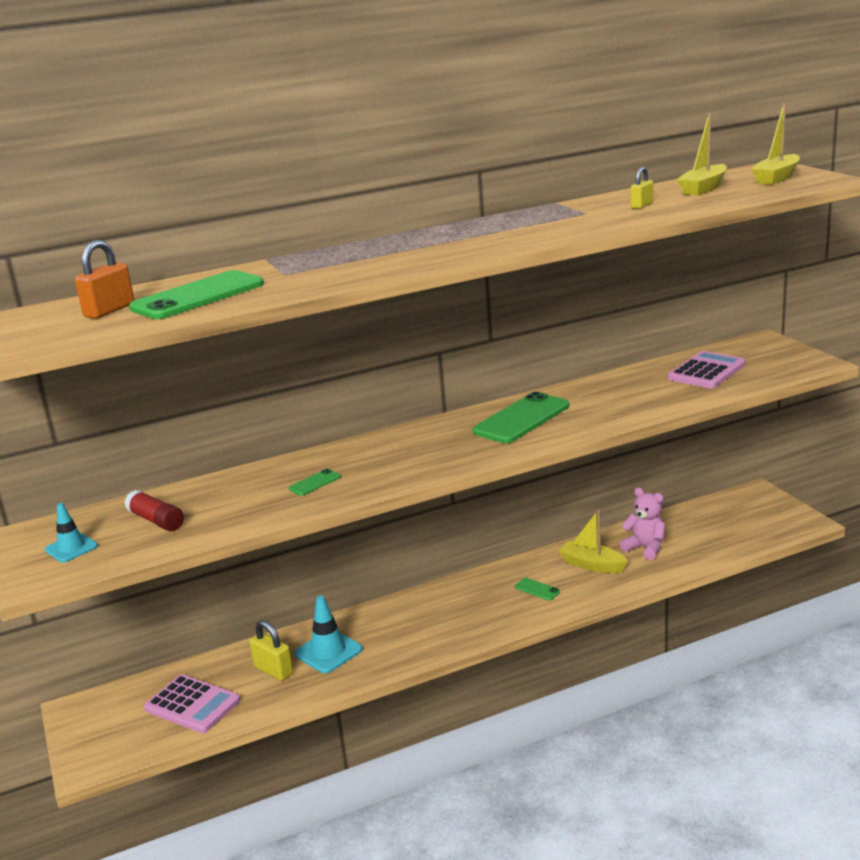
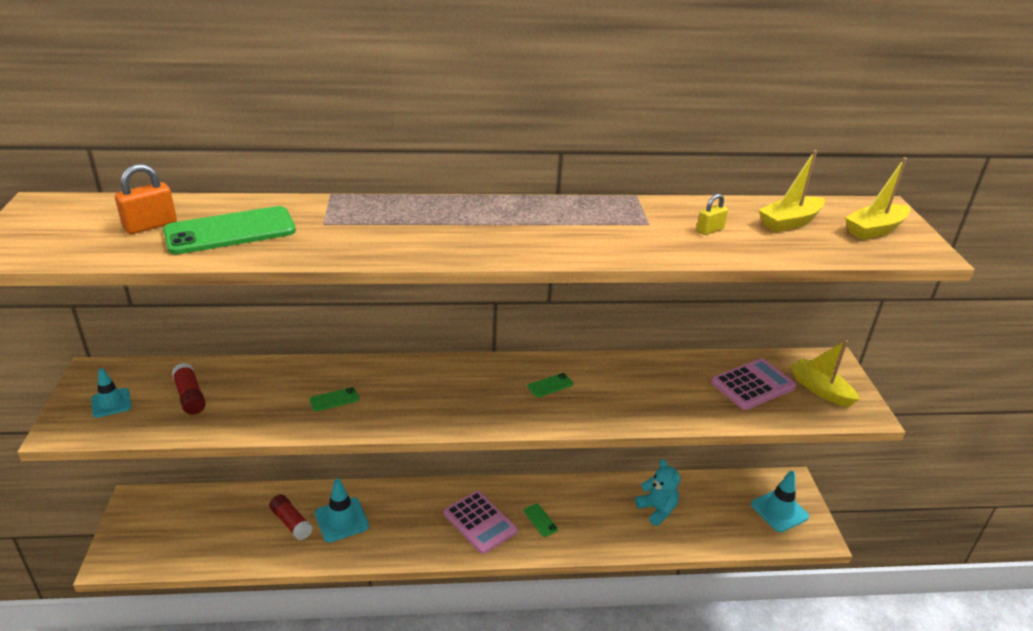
camera: 15 degrees right, 10 degrees up
pink calculator [144,674,240,733] -> pink calculator moved to [444,491,517,554]
yellow padlock [249,620,293,681] -> red glue stick [269,494,313,540]
green phone [472,392,569,443] -> green phone [527,373,573,397], size x0.44
yellow boat [559,509,628,573] -> yellow boat moved to [791,340,859,407]
pink teddy bear [620,488,665,560] -> turquoise teddy bear [635,459,680,526]
none -> turquoise traffic cone [751,471,809,532]

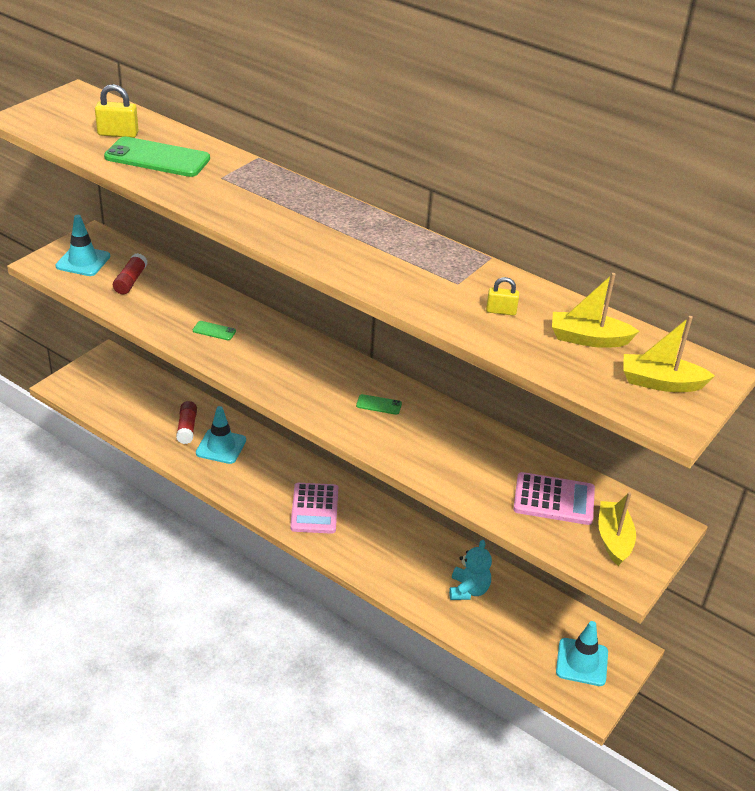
camera: 40 degrees right, 5 degrees up
turquoise traffic cone [91,368,131,418] -> turquoise traffic cone [56,215,110,276], size x1.51
orange padlock [115,164,177,234] -> yellow padlock [95,84,138,138]
green phone [524,504,558,537] -> none

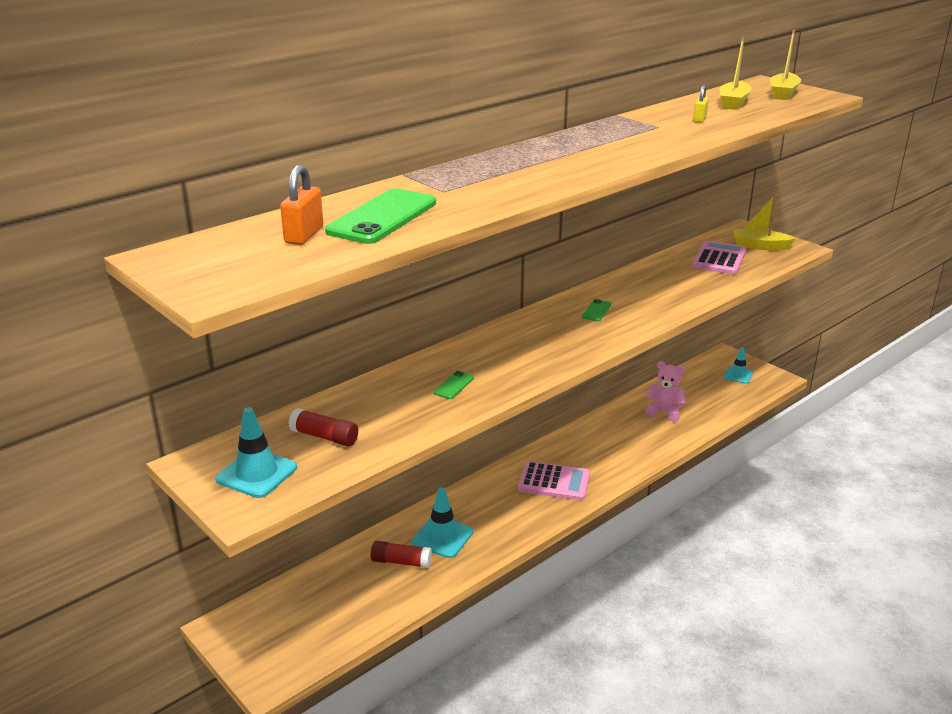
camera: 75 degrees left, 10 degrees down
yellow padlock [95,84,138,138] -> orange padlock [280,165,323,245]
turquoise teddy bear [449,540,492,600] -> pink teddy bear [645,361,685,422]
turquoise traffic cone [556,621,608,686] -> turquoise traffic cone [724,348,753,384], size x0.66

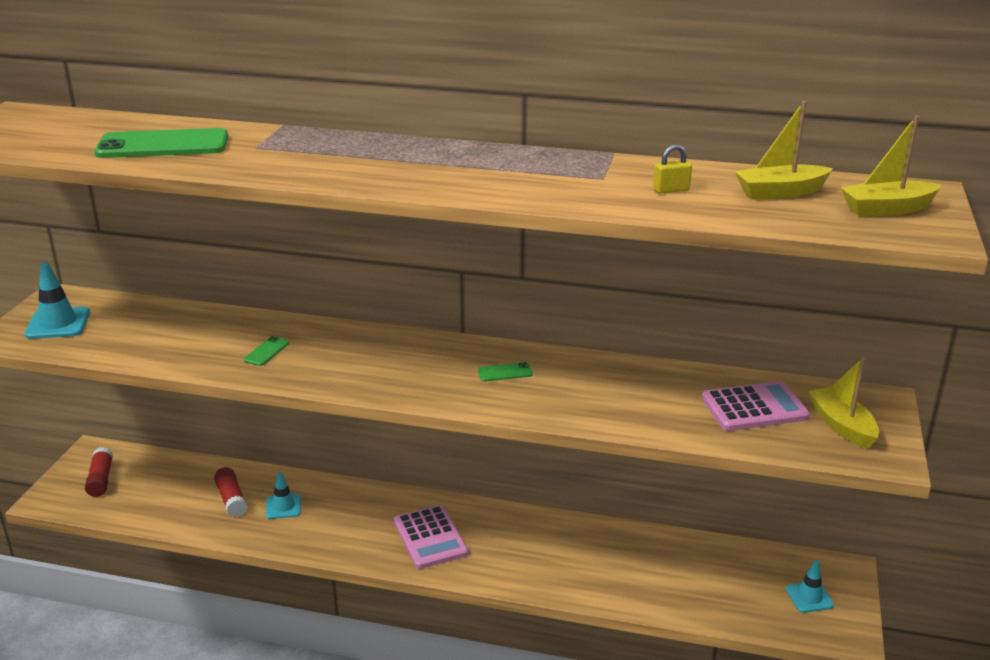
camera: 55 degrees right, 0 degrees up
orange padlock [280,165,323,245] -> none
red glue stick [288,408,358,446] -> red glue stick moved to [85,447,113,497]
turquoise traffic cone [412,487,473,558] -> turquoise traffic cone [266,472,301,519], size x0.66
green phone [433,371,474,399] -> green phone turned 60 degrees counterclockwise [244,336,289,366]
pink teddy bear [645,361,685,422] -> none

